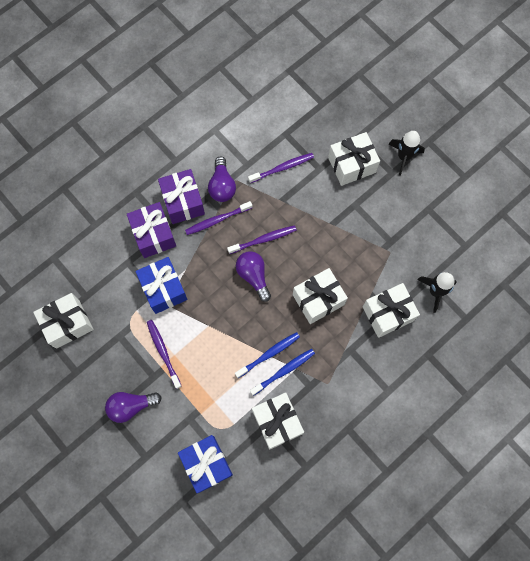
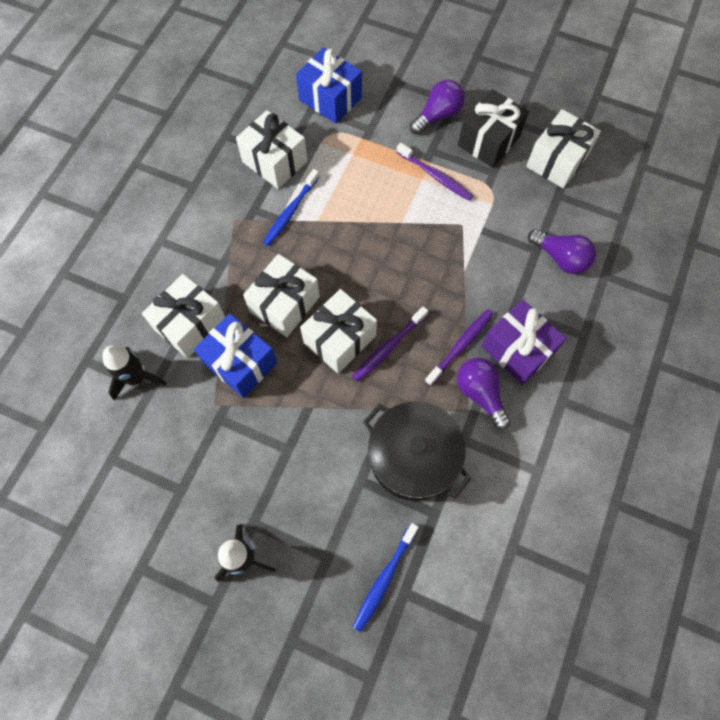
camera: 155 degrees right, 5 degrees down
purple gift [127,202,176,258] -> none
blue gift [135,257,188,314] -> blue gift moved to [194,313,277,398]
blue toothbrush [235,332,300,378] -> blue toothbrush moved to [353,523,419,632]
purple light bulb [236,251,271,302] -> purple light bulb moved to [528,229,596,274]
purple toothbrush [248,153,314,183] -> black pot [363,401,471,501]
white gift [328,132,380,186] -> white gift moved to [300,289,377,374]
none -> black gift [458,89,529,168]

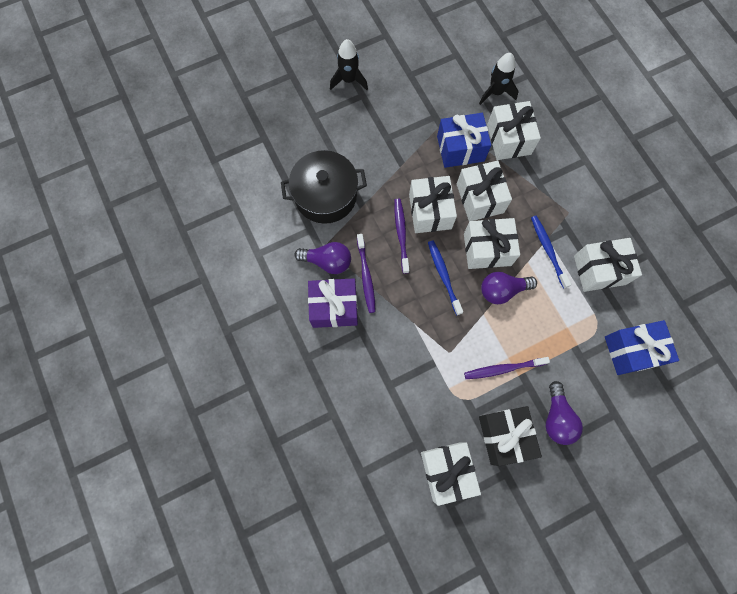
camera: 130 degrees right, 5 degrees up
blue toothbrush [353,523,419,632] -> blue toothbrush moved to [428,241,463,316]
purple light bulb [528,229,596,274] -> purple light bulb moved to [481,272,537,304]
none -> white gift [464,218,520,269]

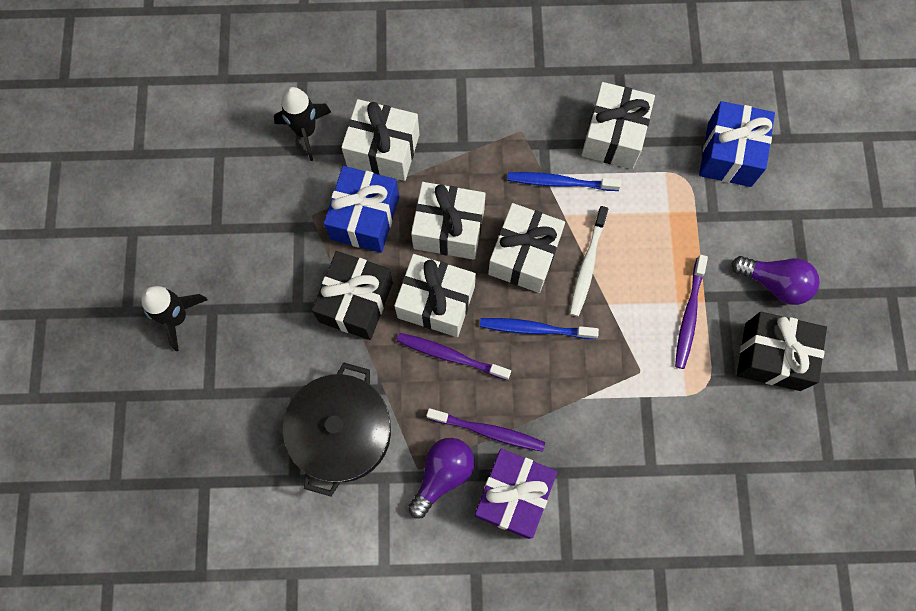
camera: 65 degrees left, 0 degrees up
white gift [421,442,481,506] -> none
purple light bulb [481,272,537,304] -> white toothbrush [570,206,608,317]
none -> black gift [312,251,393,340]

